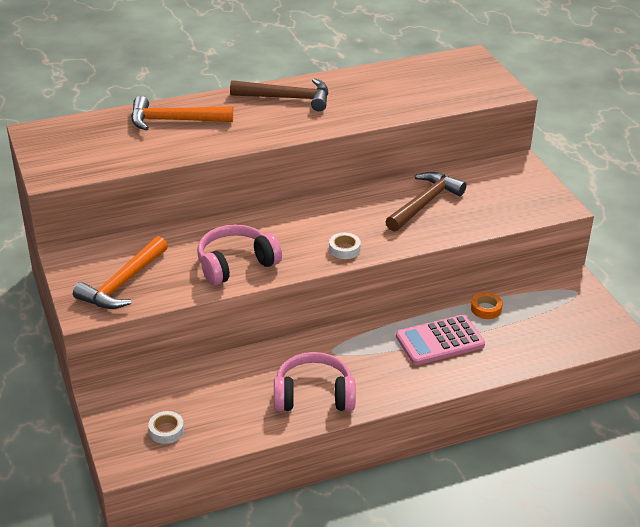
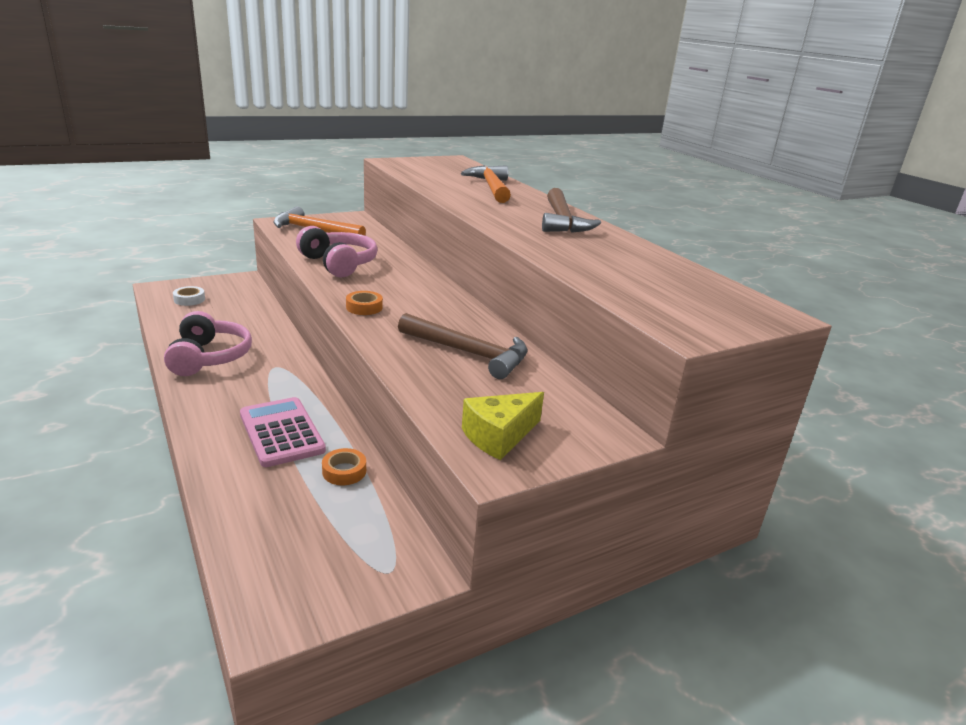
camera: 80 degrees right, 10 degrees down
white tape [329,233,361,259] -> orange tape [346,291,383,315]
none -> yellow cheese [462,392,544,460]

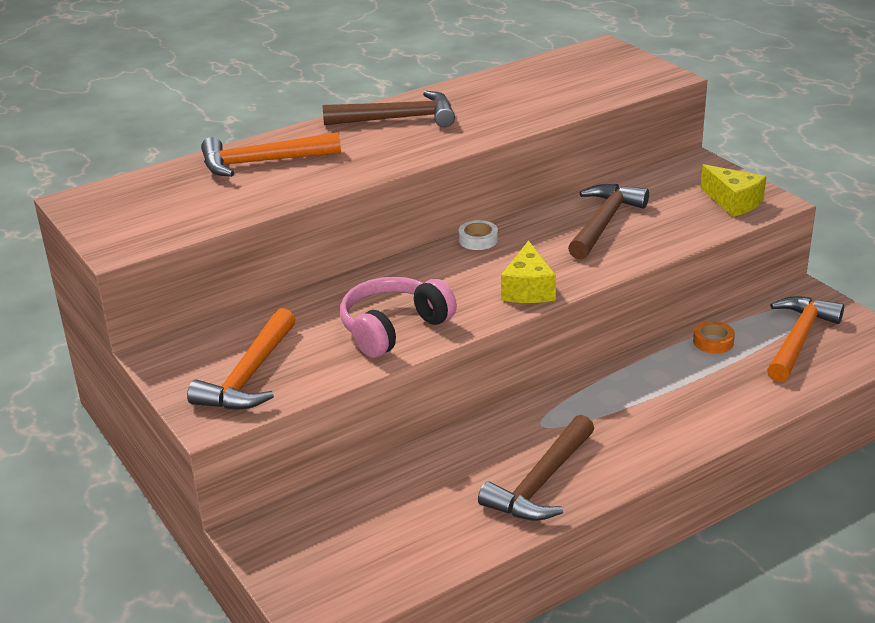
camera: 90 degrees left, 5 degrees up
pink headphones [164,311,252,376] -> brown hammer [478,415,594,521]
white tape [173,286,205,306] -> white tape moved to [458,220,498,250]
pink calculator [240,397,326,467] -> none
orange tape [346,291,383,315] -> yellow cheese [501,240,556,303]
none -> orange hammer [767,296,844,382]

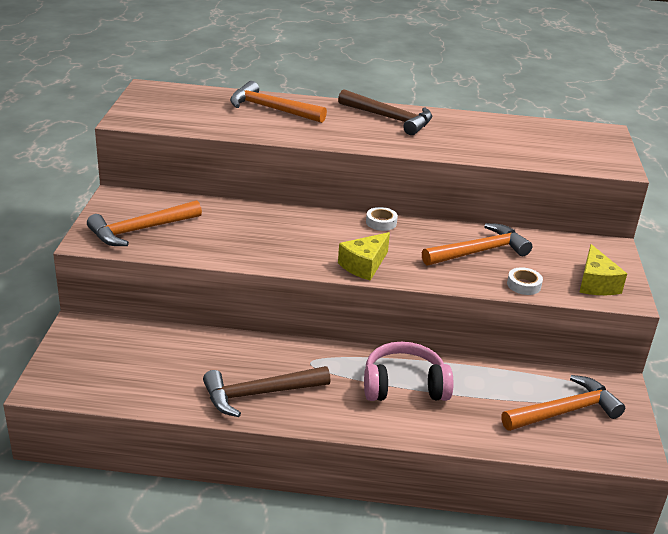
camera: 35 degrees right, 0 degrees up
pink headphones [340,277,457,358] -> pink headphones moved to [364,342,454,401]
brown hammer [568,184,649,259] -> orange hammer [422,223,532,266]
orange tape [693,321,735,354] -> none
none -> white tape [507,267,543,295]

